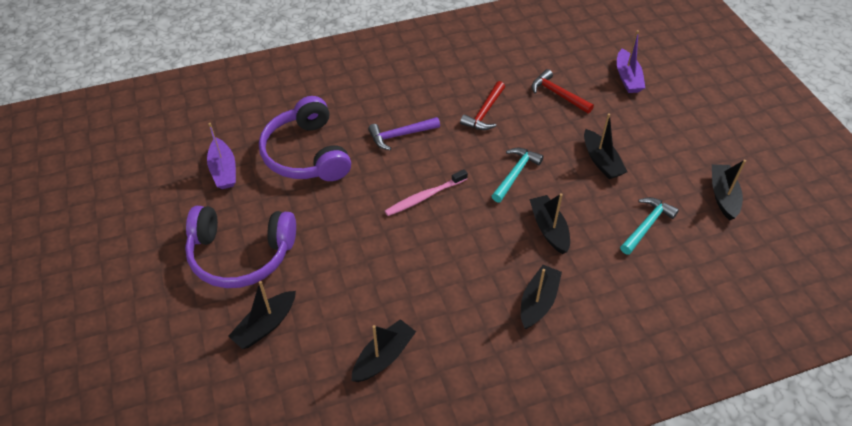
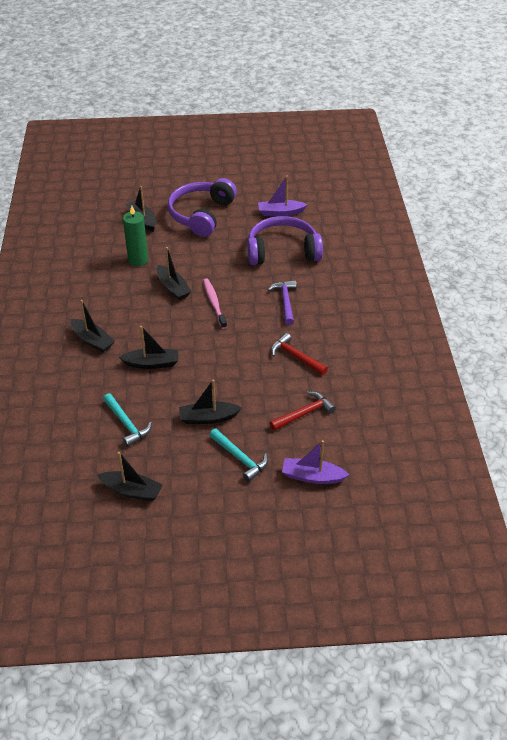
camera: 105 degrees right, 5 degrees down
black boat [352,319,416,382] -> black boat moved to [157,247,192,300]
turquoise hammer [492,148,544,202] -> turquoise hammer moved to [209,429,268,482]
none -> green candle [123,205,148,266]

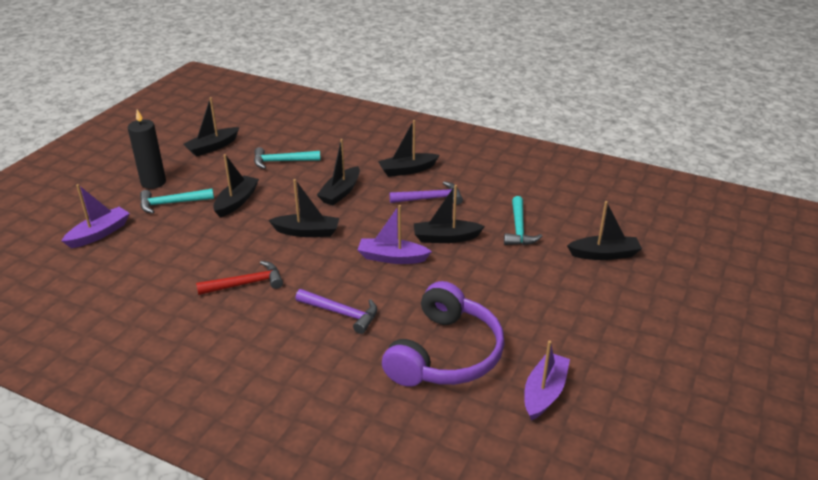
camera: 120 degrees right, 10 degrees down
green candle [123,205,148,266] -> turquoise hammer [504,196,542,245]
purple headphones [168,178,237,237] -> none
pink toothbrush [203,278,227,329] -> purple boat [357,205,432,264]
red hammer [270,391,336,431] -> none
none -> black candle [128,109,166,189]
none -> black boat [269,179,339,237]
none -> purple hammer [389,181,463,205]

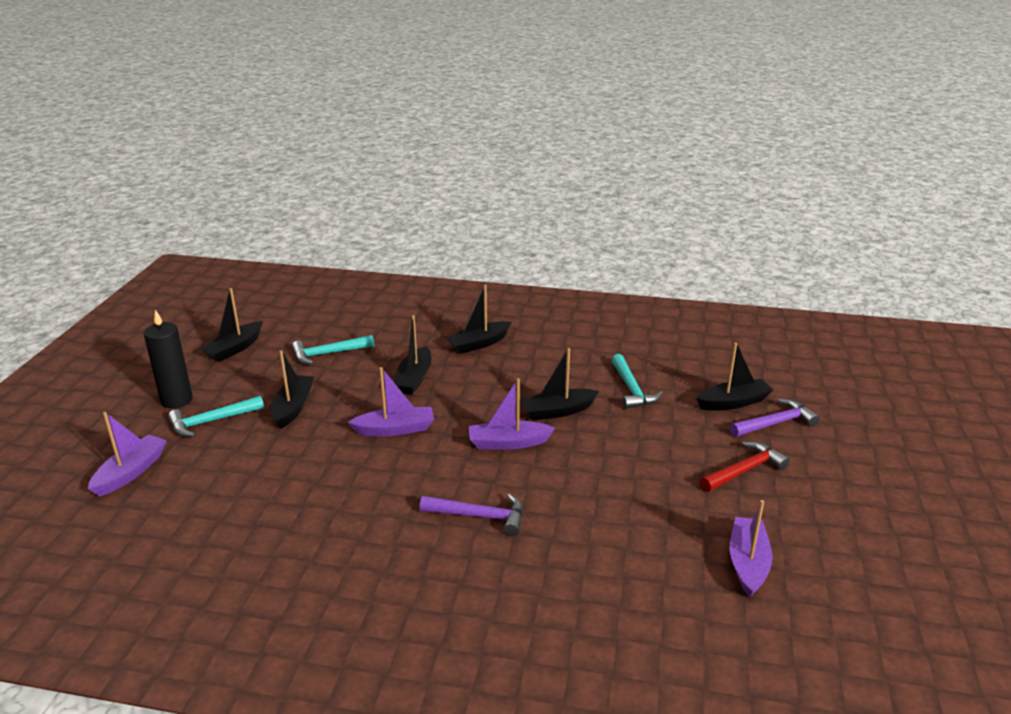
camera: 15 degrees left, 5 degrees down
red hammer [196,261,283,295] -> red hammer moved to [700,441,790,492]
black boat [269,179,339,237] -> purple boat [348,367,434,437]
purple headphones [382,281,505,387] -> none
purple hammer [389,181,463,205] -> purple hammer moved to [730,399,820,437]

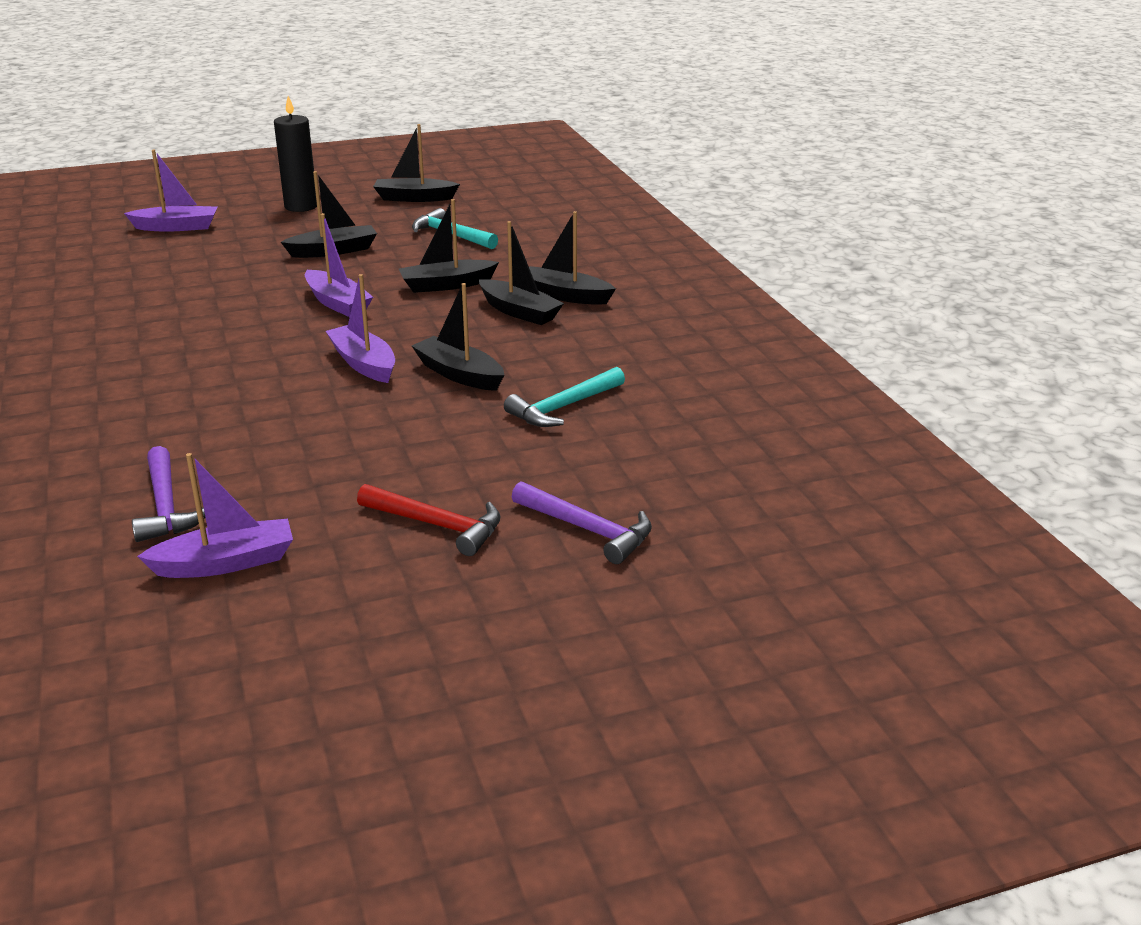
camera: 60 degrees right, 0 degrees up
turquoise hammer [168,396,264,437] -> none
purple hammer [420,494,523,536] -> purple hammer moved to [132,446,205,542]
black boat [696,343,773,410] -> black boat moved to [479,221,564,325]

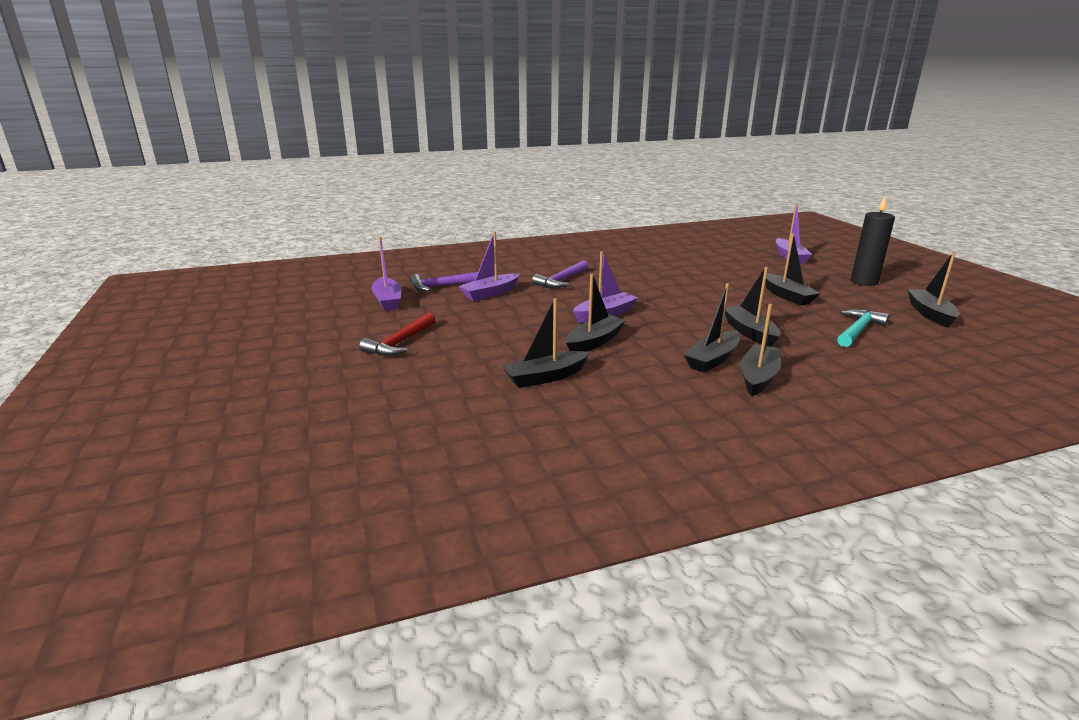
camera: 90 degrees right, 5 degrees down
purple boat [305,213,373,317] -> purple boat moved to [459,232,520,301]
turquoise hammer [504,367,625,427] -> black boat [502,298,590,388]
purple hammer [512,481,652,564] -> purple hammer moved to [532,260,589,288]

